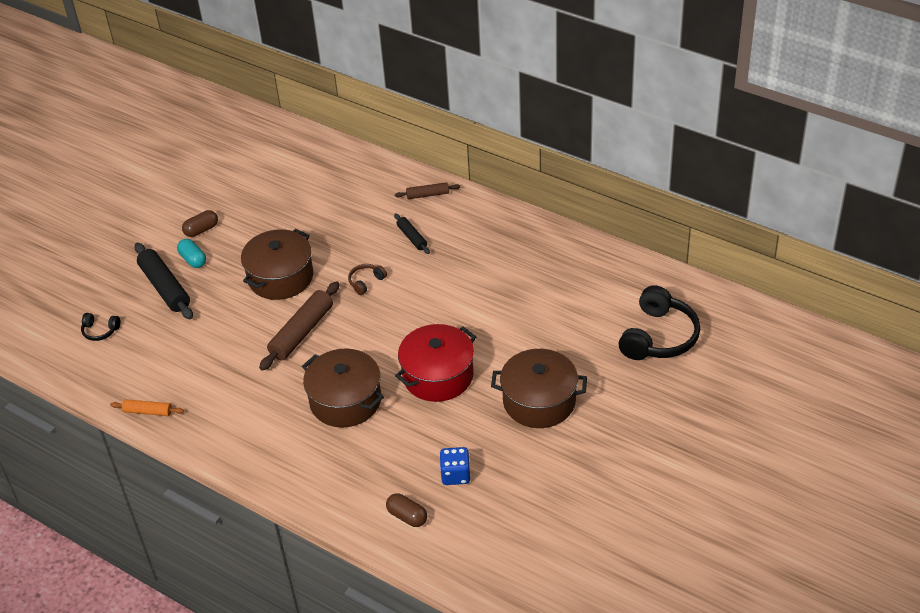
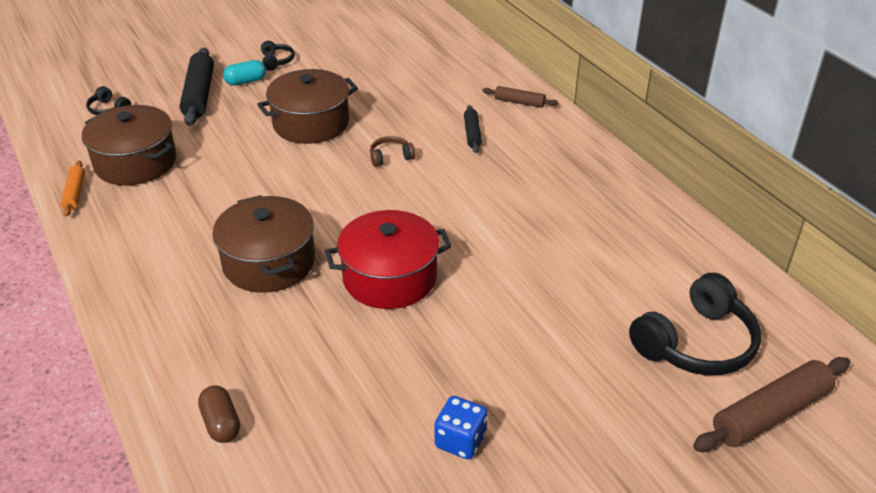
camera: 25 degrees right, 5 degrees down
orange rolling pin [110,399,184,416] -> orange rolling pin turned 45 degrees clockwise [60,161,85,217]
turquoise capsule [177,239,206,268] -> turquoise capsule turned 75 degrees clockwise [223,60,266,86]
brown capsule [182,210,218,237] -> black headphones [261,41,295,71]
brown rolling pin [259,281,340,371] -> brown rolling pin moved to [693,357,850,452]
blue dice [440,447,471,485] -> blue dice moved to [435,396,488,459]
brown pot [491,349,587,428] -> brown pot moved to [82,105,176,186]

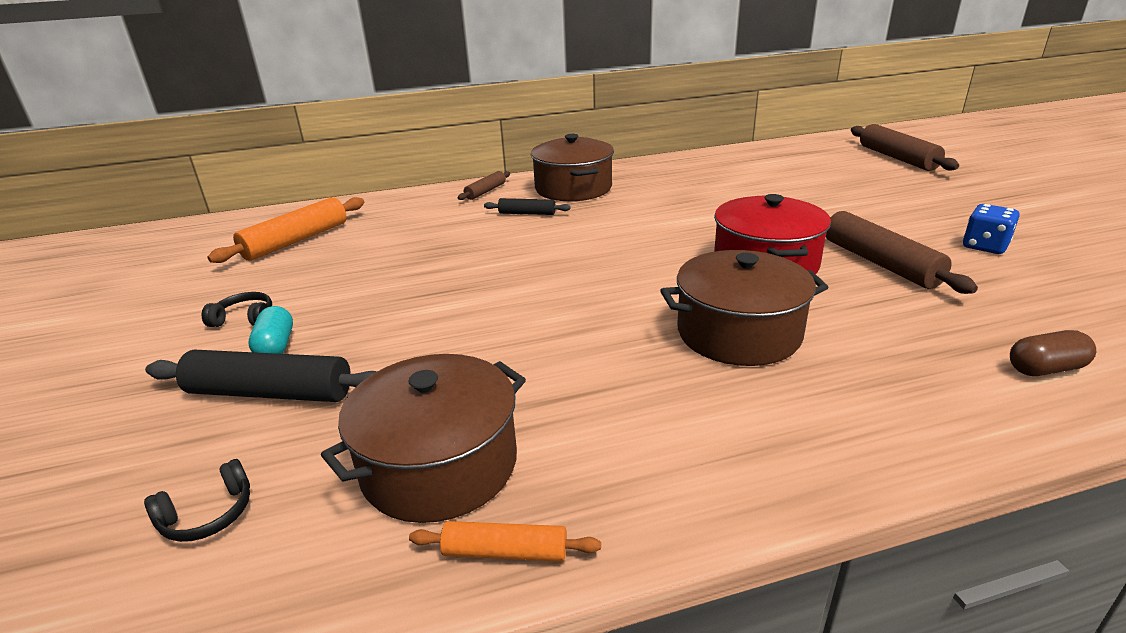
camera: 75 degrees left, 10 degrees down
brown pot [257,69,358,144] -> brown pot moved to [531,134,614,201]
brown headphones [370,136,415,167] -> none
black headphones [629,273,761,375] -> none
none -> orange rolling pin [208,197,364,263]
none -> brown rolling pin [826,211,978,294]

